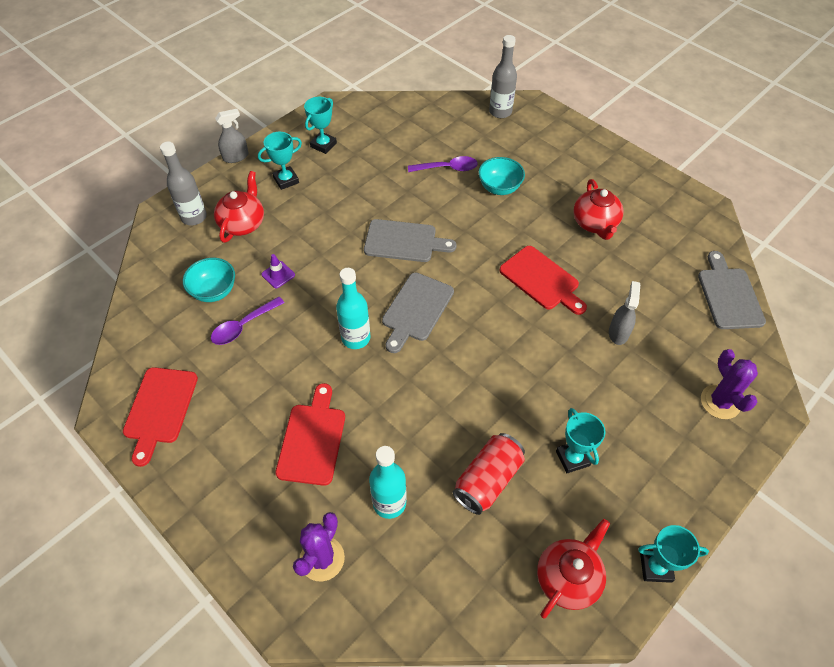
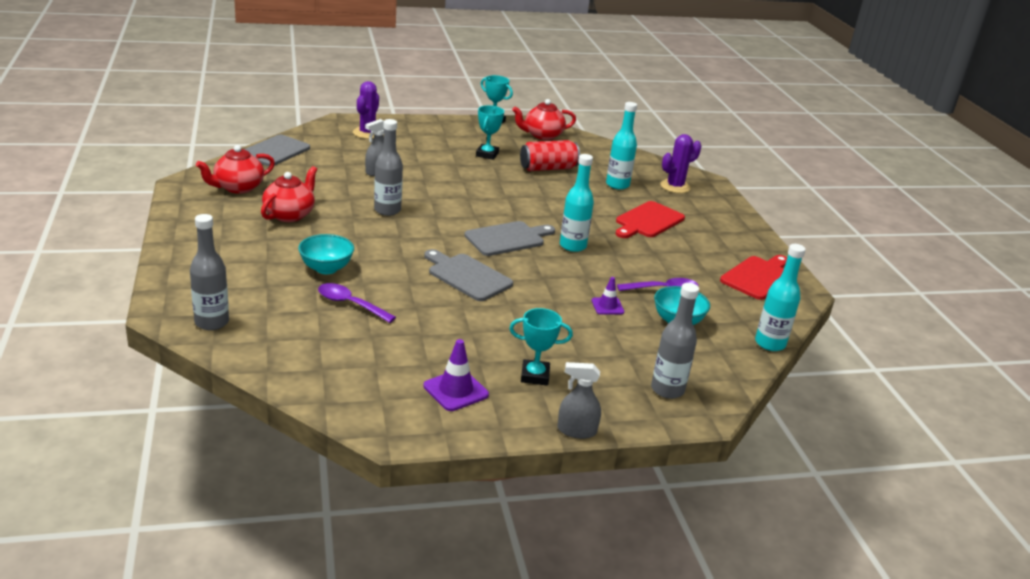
camera: 150 degrees left, 25 degrees down
red teapot [214,171,264,243] -> red teapot moved to [196,145,275,194]
turquoise trophy [304,97,337,154] -> purple traffic cone [423,339,489,411]
red cutting board [499,246,587,315] -> grey bottle [374,119,403,216]
none -> turquoise bottle [755,244,806,351]

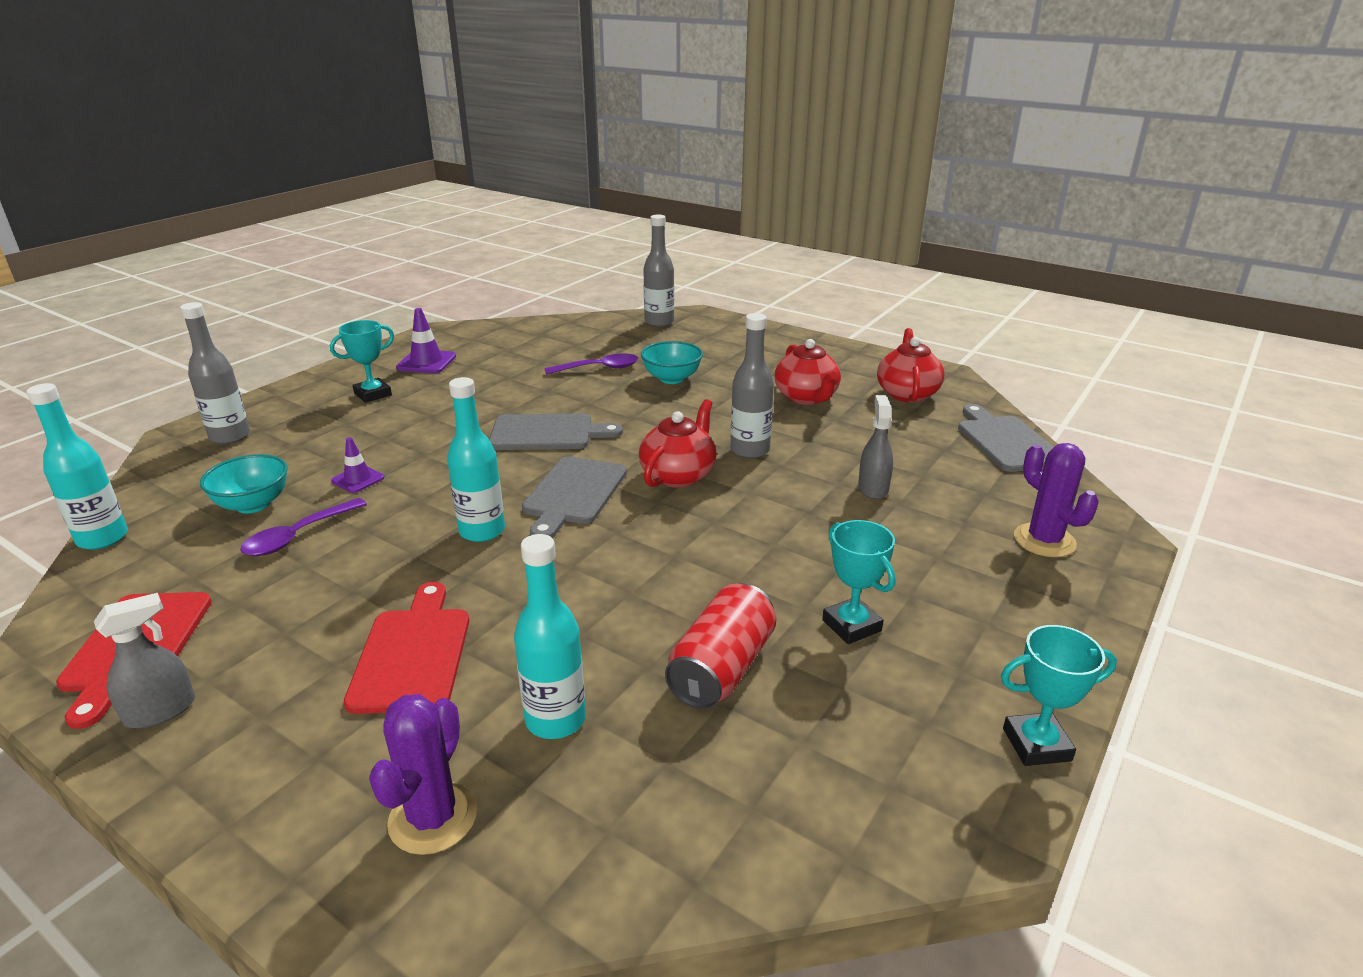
camera: 140 degrees right, 0 degrees up
red teapot [512,99,576,140] -> red teapot moved to [639,399,717,488]
grey spray bottle [558,362,601,439] -> grey spray bottle moved to [94,593,195,729]

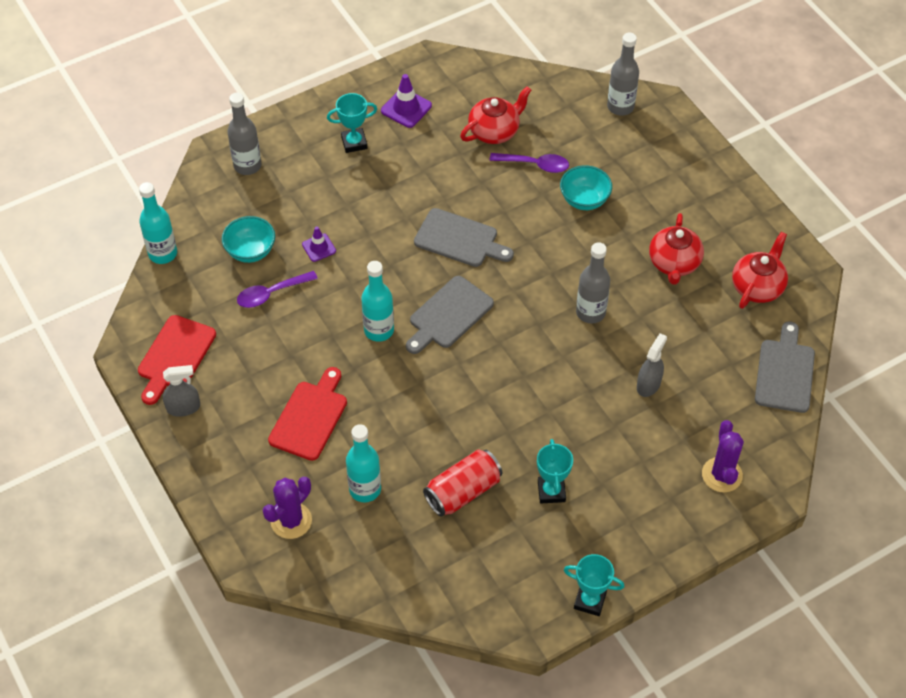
camera: 25 degrees right, 25 degrees up
red teapot [639,399,717,488] -> red teapot moved to [460,86,531,144]

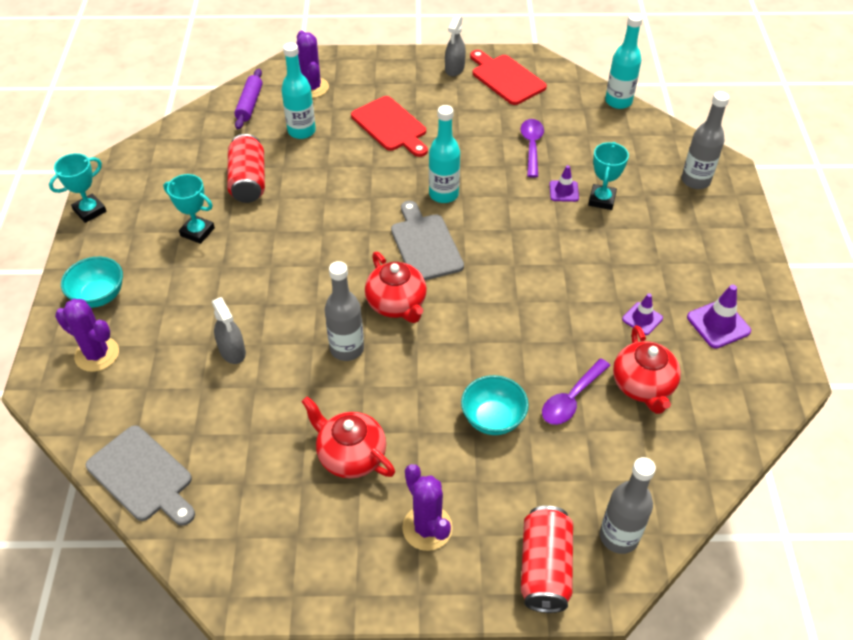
camera: 120 degrees right, 5 degrees down
turquoise bowl [222,216,275,263] -> turquoise bowl moved to [61,257,123,308]
turquoise trophy [327,93,377,153] -> turquoise trophy moved to [588,142,629,210]
grey cutting board [414,208,514,267] -> none
red teapot [732,232,788,309] -> red teapot moved to [365,252,427,323]
none -> purple rolling pin [234,69,263,129]
none -> purple cactus [402,464,453,551]
none -> red can [521,506,573,613]
none -> purple traffic cone [622,293,663,335]

